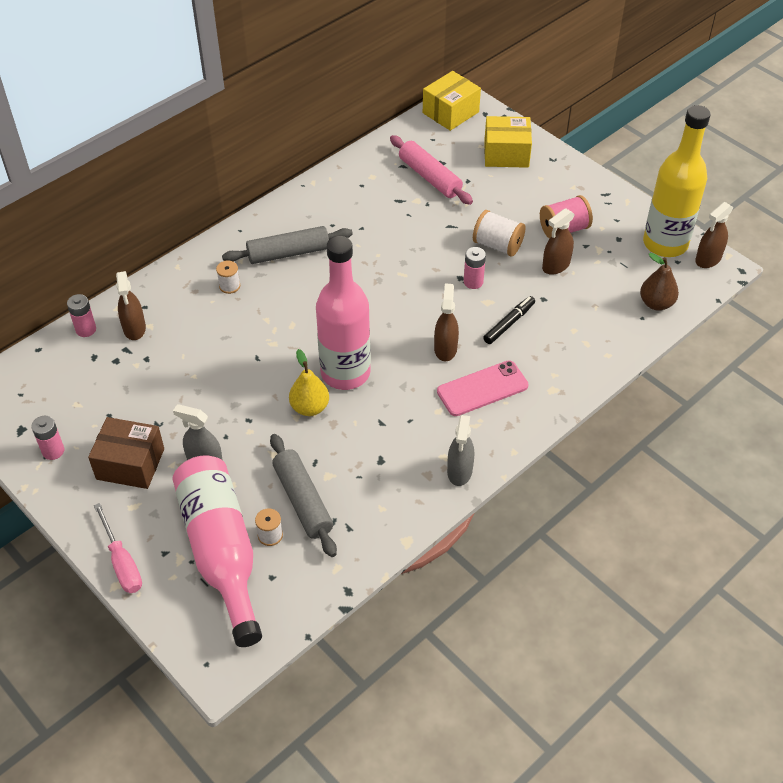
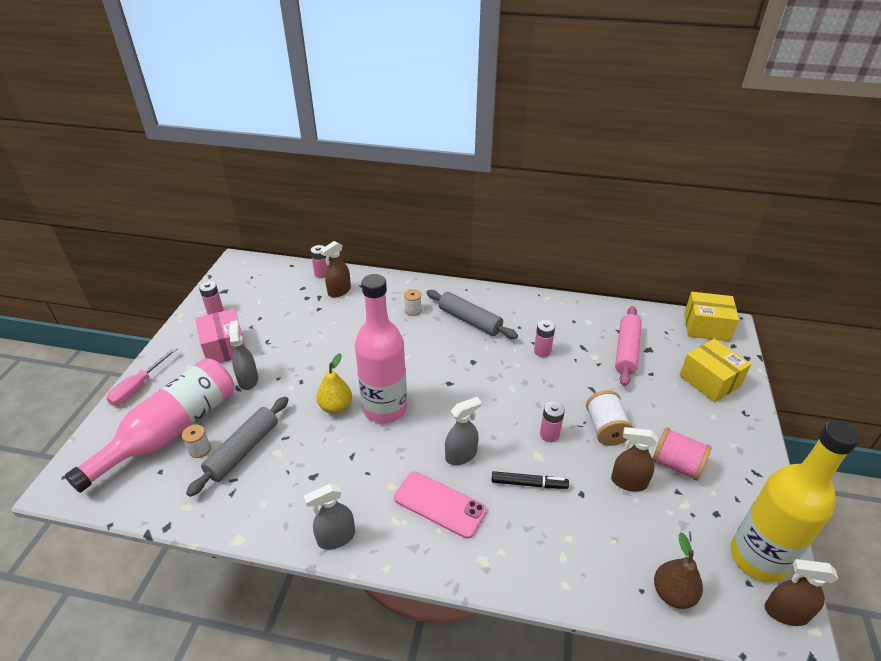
camera: 55 degrees right, 10 degrees down
brown box [88,417,164,489] -> pink box [195,309,246,363]
brown spray bottle [434,284,459,361] -> grey spray bottle [445,397,481,465]
none -> pink battery [534,320,555,357]

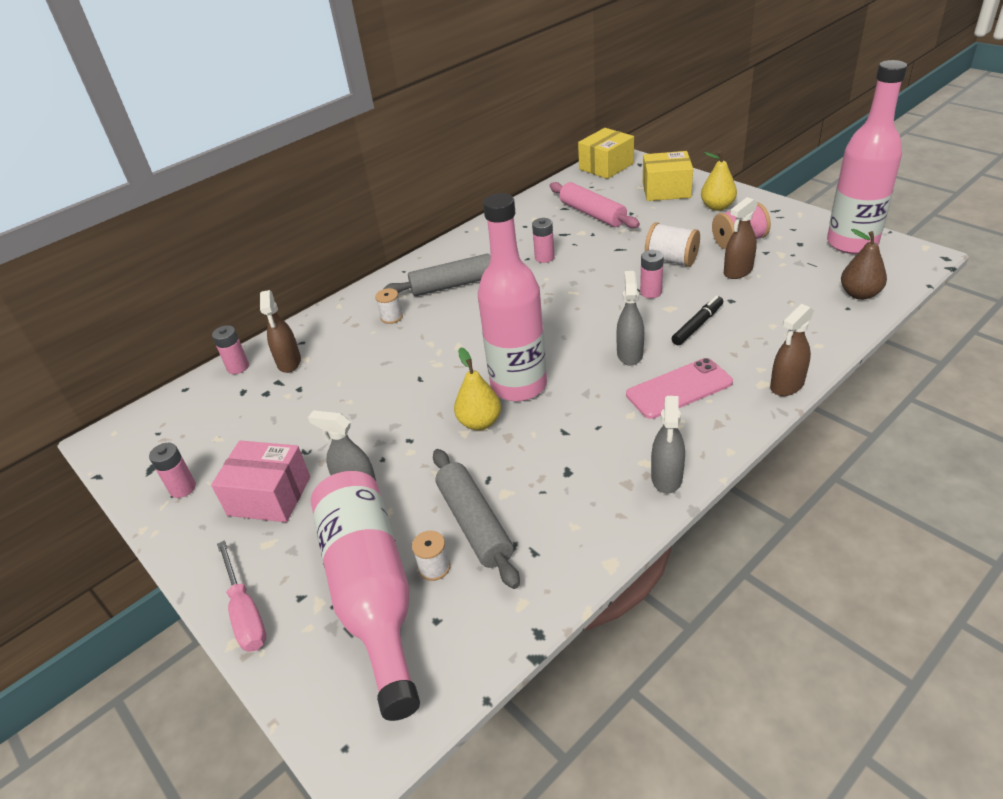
camera: 50 degrees left, 0 degrees up
yellow bottle [730,420,860,583] -> pink bottle [827,60,907,254]
brown spray bottle [765,559,838,626] -> brown spray bottle moved to [770,304,814,396]
none -> yellow pear [701,151,737,211]

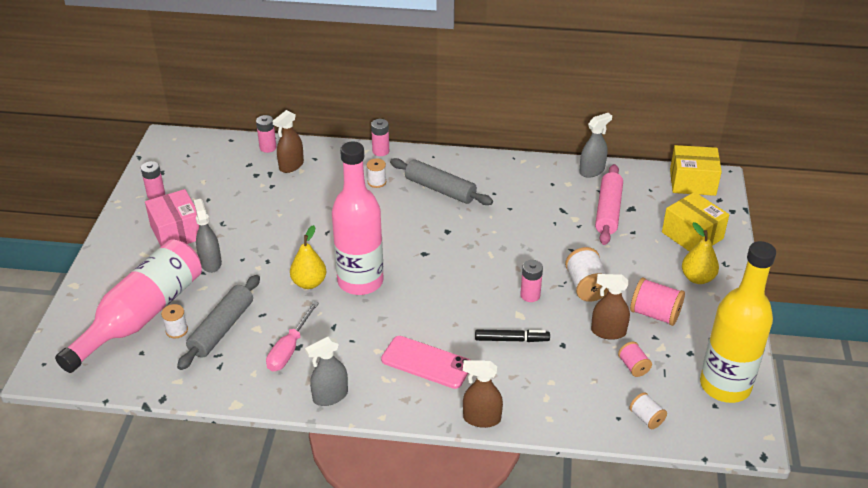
camera: 45 degrees right, 0 degrees up
pink screwdriver [217,540,266,652] -> pink screwdriver moved to [266,301,319,371]
pink battery [532,218,555,263] -> pink battery moved to [371,119,389,156]
grey spray bottle [616,271,644,366] -> grey spray bottle moved to [579,113,612,178]
pink bottle [827,60,907,254] -> yellow bottle [700,241,776,403]
brown pear [841,229,887,300] -> white spool [629,392,667,429]
none -> pink spool [618,342,652,377]

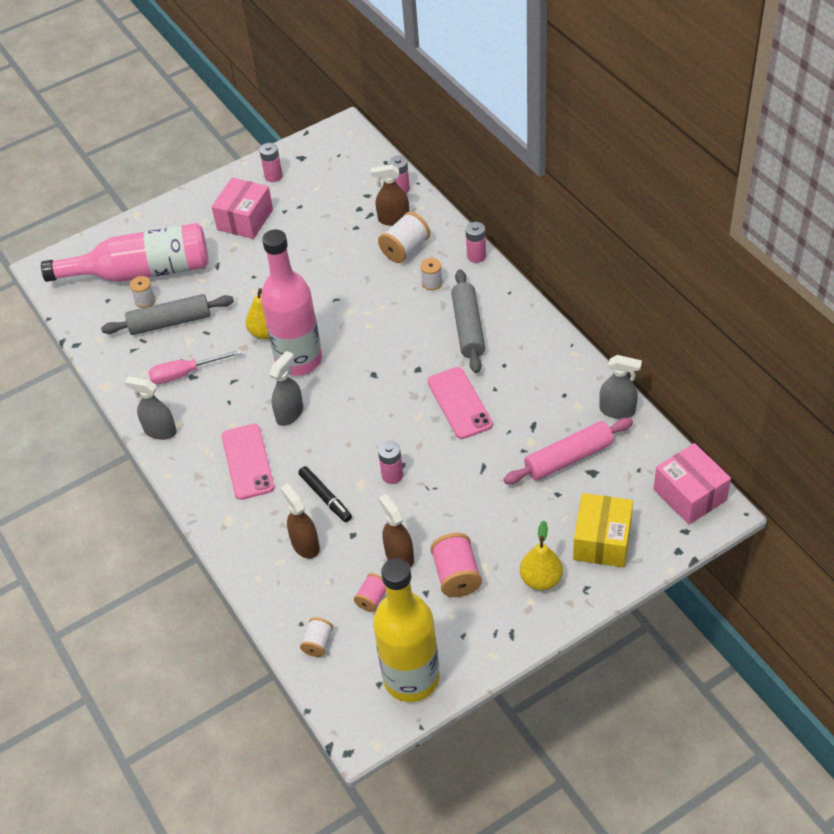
camera: 55 degrees right, 10 degrees up
grey spray bottle [194,199,222,273] -> grey spray bottle moved to [269,351,303,426]
brown spray bottle [463,360,503,428] -> brown spray bottle moved to [280,483,320,559]
white spool [565,247,608,302] -> white spool moved to [378,212,430,263]
yellow box [670,145,722,196] -> pink box [654,443,731,524]
none -> pink phone [427,367,493,439]

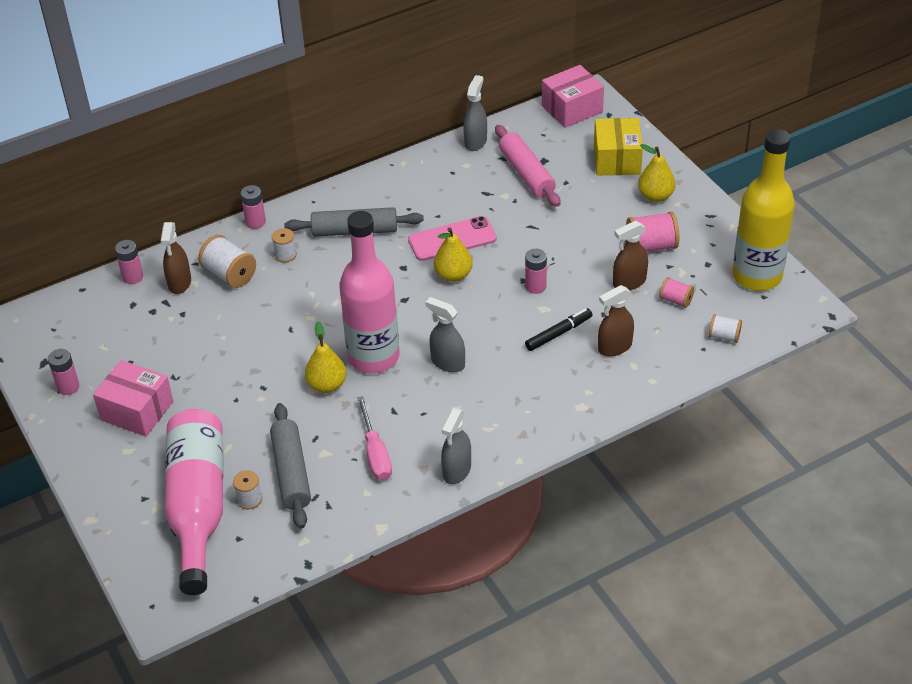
camera: 90 degrees left, 5 degrees down
pink phone [222,424,274,500] -> none
yellow box [573,493,633,567] -> yellow box turned 75 degrees clockwise [594,118,643,175]
none -> yellow pear [434,227,473,282]

